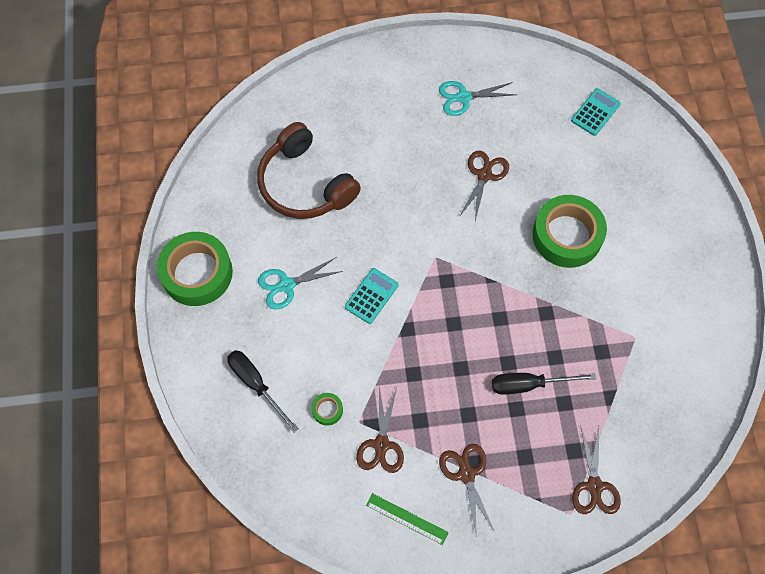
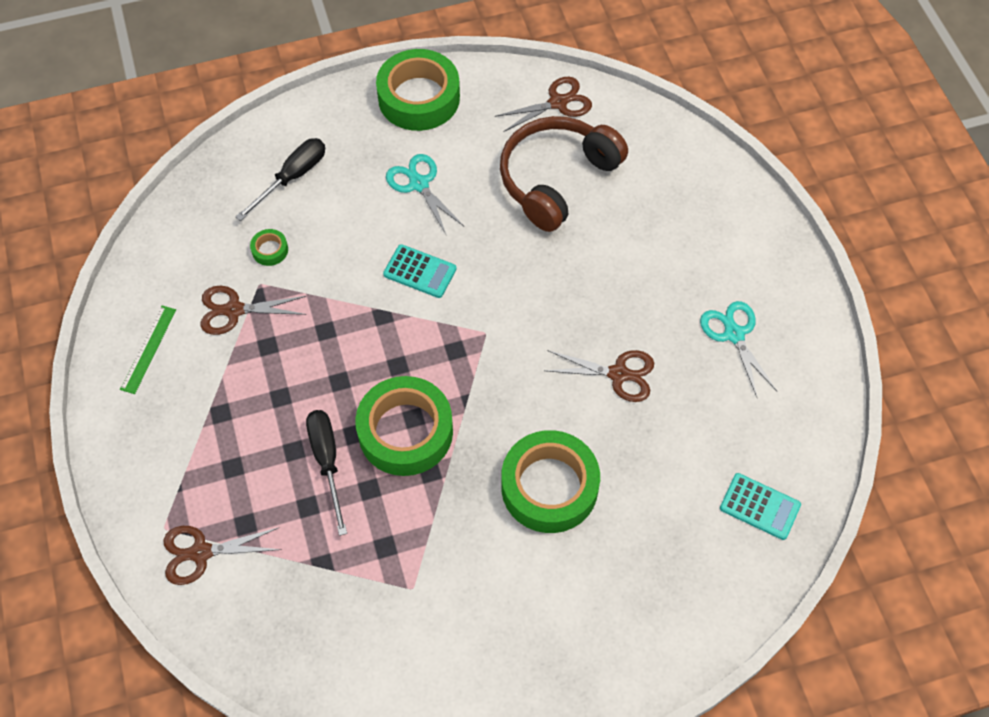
camera: 80 degrees right, 5 degrees down
brown scissors [439,444,495,537] -> brown scissors moved to [494,77,592,132]
none -> green tape [355,376,453,476]

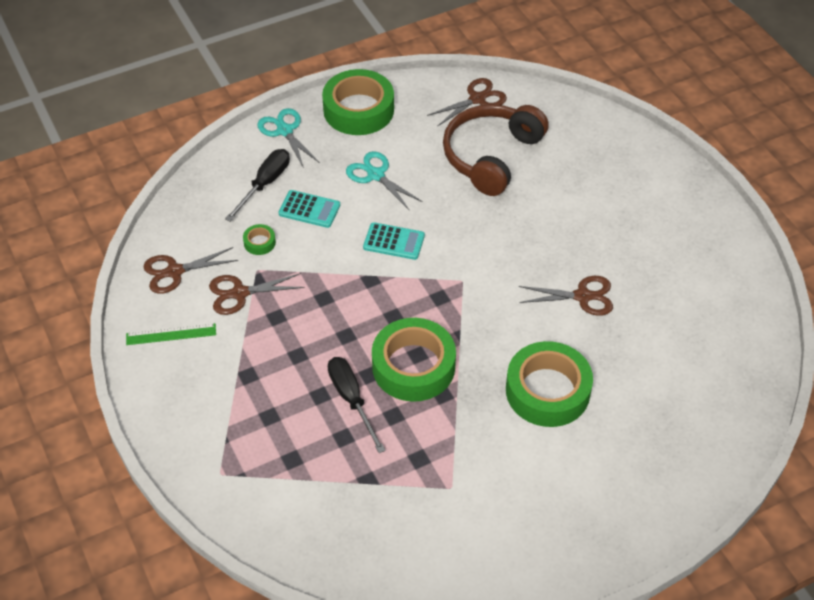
camera: 10 degrees left, 10 degrees down
green ruler [120,305,176,394] -> green ruler turned 75 degrees clockwise [126,323,216,345]
brown scissors [164,526,282,585] -> brown scissors moved to [143,247,238,294]
turquoise scissors [700,301,778,397] -> turquoise scissors moved to [257,108,320,168]
turquoise calculator [720,473,801,540] -> turquoise calculator moved to [278,190,340,228]

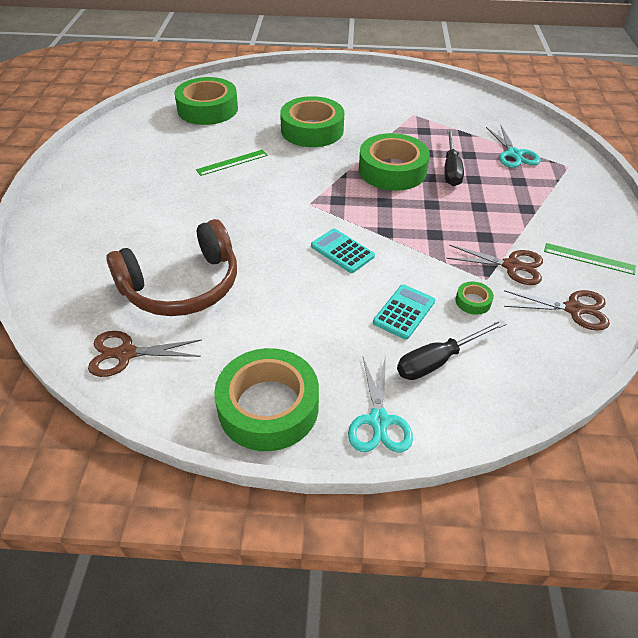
camera: 150 degrees left, 5 degrees down
turquoise calculator [278,190,340,228] -> turquoise calculator turned 75 degrees clockwise [373,284,435,340]
turquoise scissors [346,151,423,211] -> turquoise scissors moved to [486,125,541,168]
brown scissors [519,276,613,316] -> green ruler [196,150,268,176]
none -> green tape [174,77,238,125]

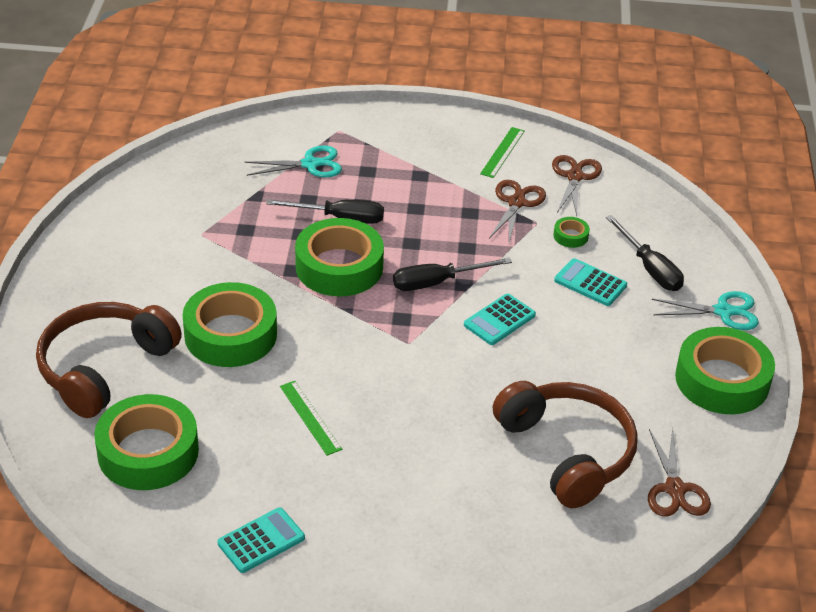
camera: 90 degrees left, 5 degrees down
none -> brown headphones [36,302,182,418]
none -> turquoise calculator [217,507,305,573]
none -> black screwdriver [393,258,512,291]

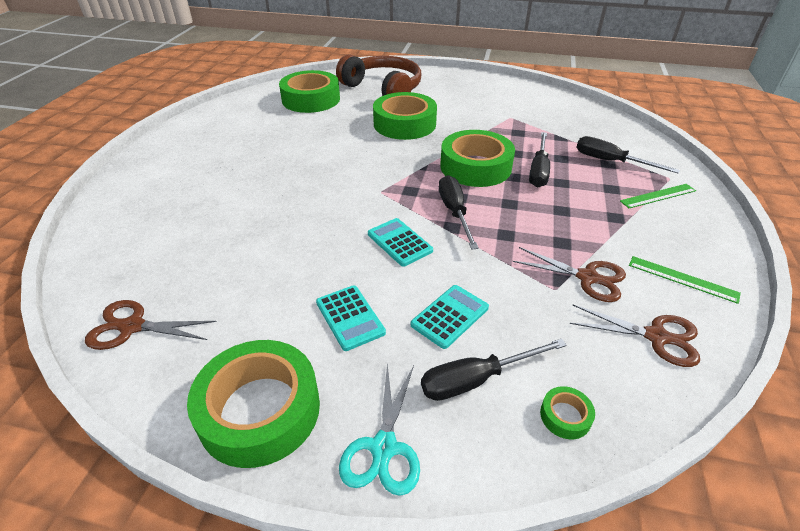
camera: 100 degrees right, 0 degrees up
turquoise calculator [217,507,305,573] -> turquoise calculator moved to [316,285,386,351]
turquoise scissors [244,145,342,178] -> black screwdriver [576,136,680,174]
green ruler [280,381,342,455] -> green ruler moved to [620,184,696,208]
brown headphones [493,381,638,508] -> none
green tape [553,217,590,248] -> green tape moved to [540,386,595,439]

